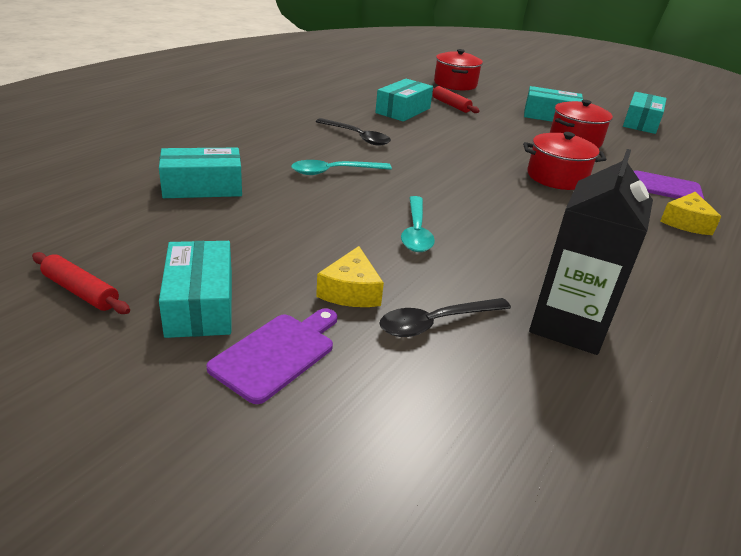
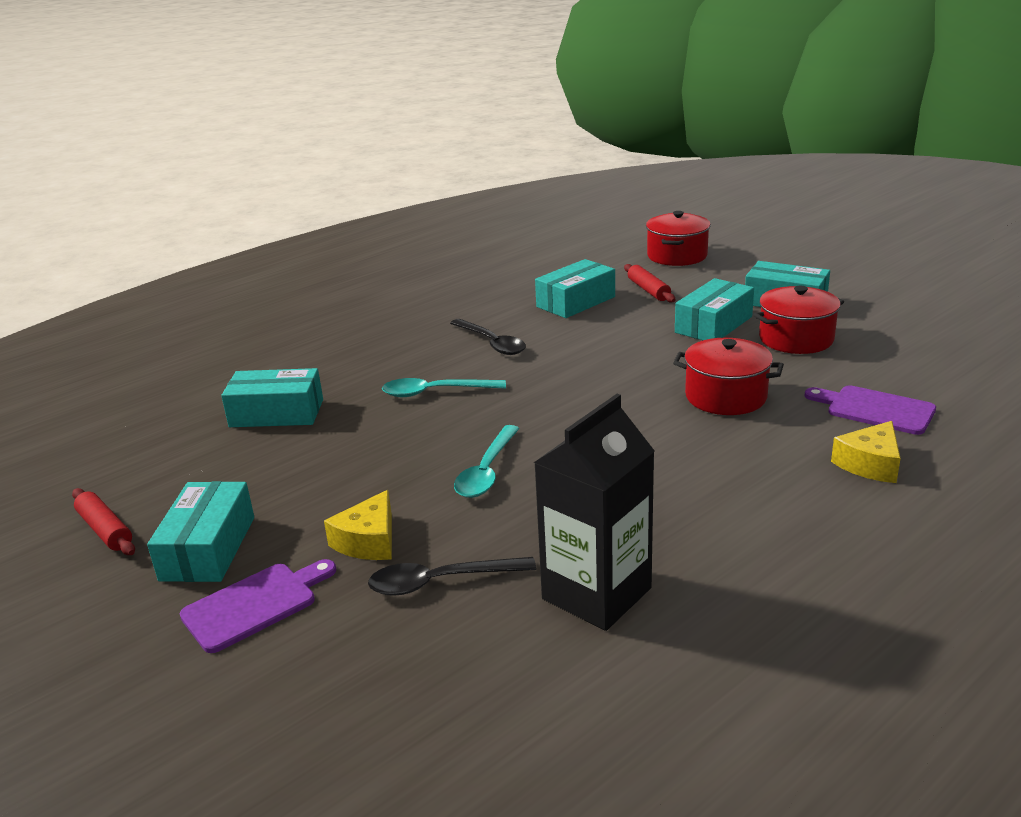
camera: 20 degrees right, 5 degrees down
turquoise box [623,92,667,134] -> turquoise box moved to [675,278,754,340]

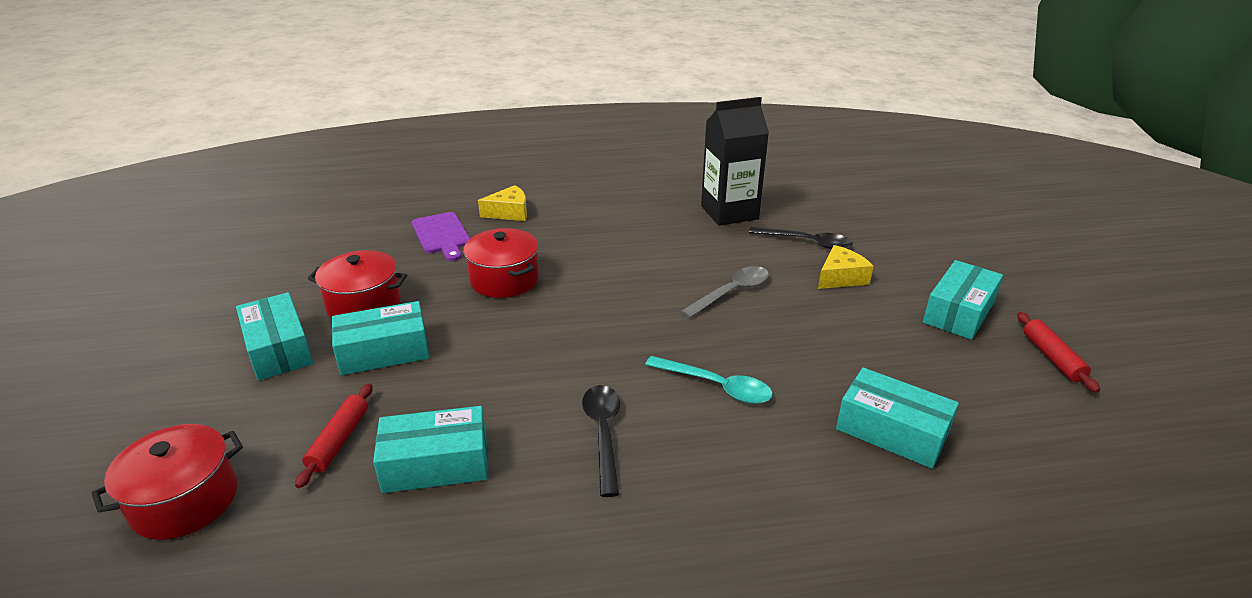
camera: 150 degrees left, 5 degrees up
purple cutting board [180,559,336,653] -> none
turquoise spoon [454,425,520,498] -> grey spoon [681,266,769,318]

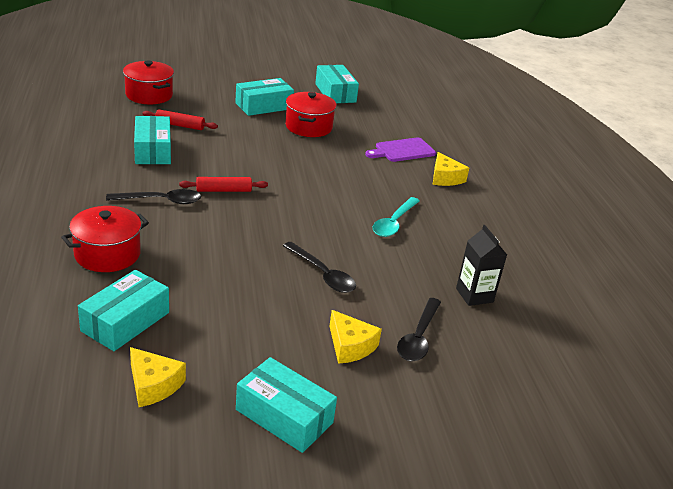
camera: 85 degrees right, 0 degrees up
turquoise box [332,301,430,375] -> turquoise box moved to [315,65,359,103]
red pot [463,228,539,298] -> red pot moved to [61,206,149,272]
turquoise spoon [645,356,773,404] -> turquoise spoon moved to [373,197,420,237]
grey spoon [681,266,769,318] -> black spoon [283,242,356,293]
black carton [701,97,769,226] -> black carton [456,225,507,306], size x0.61
red rolling pin [1017,312,1100,393] -> red rolling pin moved to [179,177,268,192]
none -> yellow cheese [130,347,186,407]

